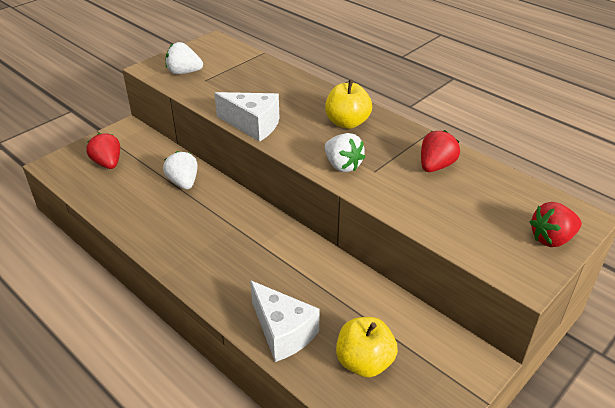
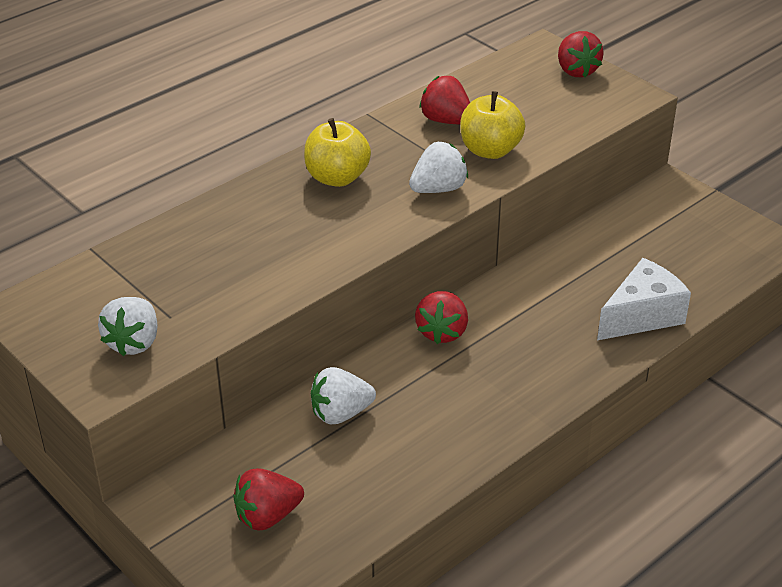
camera: 85 degrees left, 0 degrees up
white cheese [214,92,279,142] -> none
yellow apple [336,317,398,377] -> yellow apple moved to [460,91,525,159]
none -> red strawberry [415,291,468,344]

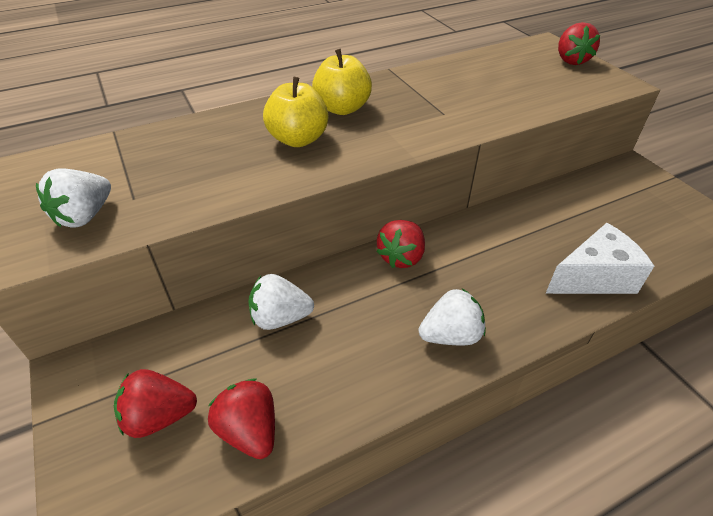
camera: 15 degrees right, 5 degrees up
white strawberry [409,142,468,193] -> white strawberry moved to [419,289,486,345]
red strawberry [419,76,470,124] -> red strawberry moved to [208,378,275,459]
yellow apple [460,91,525,159] -> yellow apple moved to [263,77,328,147]

